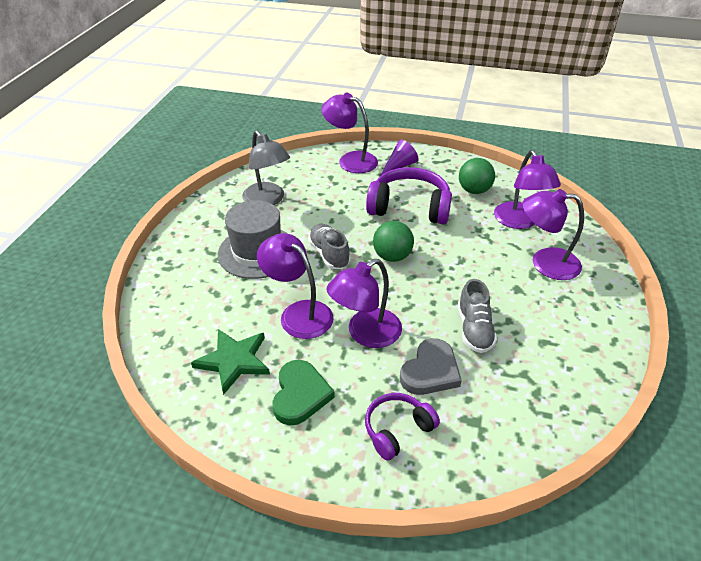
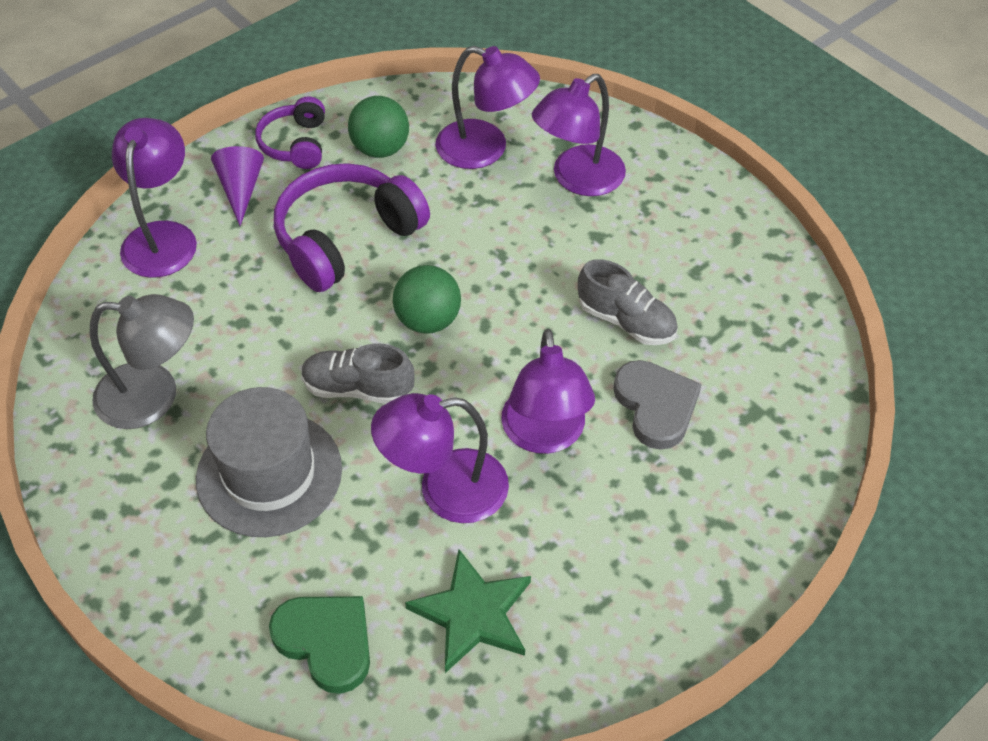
camera: 55 degrees left, 10 degrees up
green heart [272,360,335,425] -> green heart moved to [269,596,370,694]
purple lamp [321,93,378,173] -> purple lamp turned 120 degrees clockwise [112,118,197,278]
purple headphones [365,393,440,461] -> purple headphones moved to [255,96,325,169]

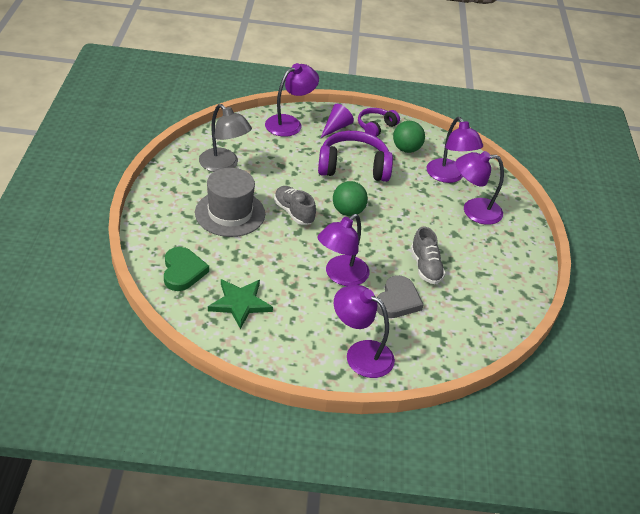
camera: 40 degrees right, 10 degrees down
purple lamp [371,393,509,523] -> purple lamp moved to [334,285,395,378]

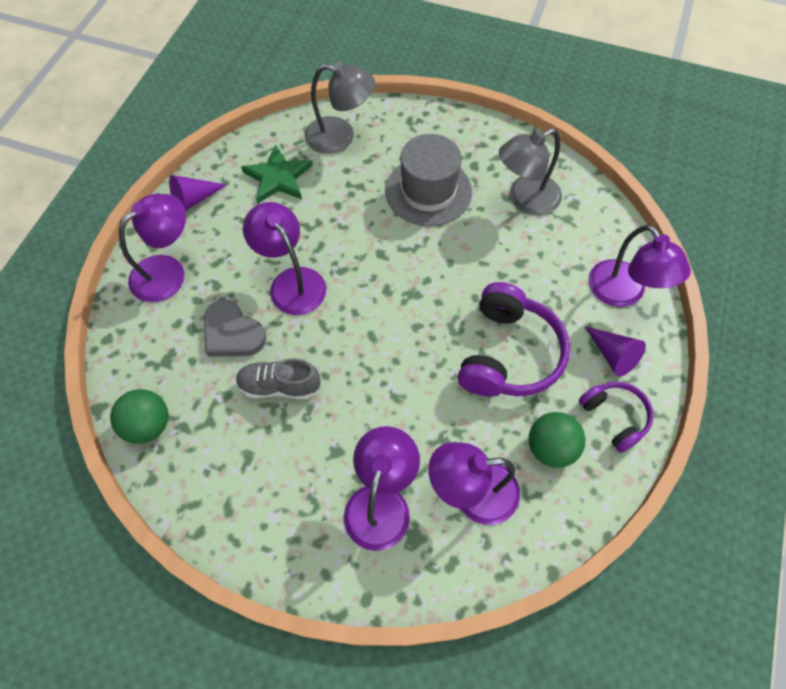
camera: 110 degrees right, 20 degrees up
green heart [164,247,209,291] -> grey lamp [305,62,375,154]
grey shoe [274,186,316,225] -> none
green ball [333,181,368,216] -> green ball moved to [110,389,169,444]
none -> purple cone [169,175,227,211]

